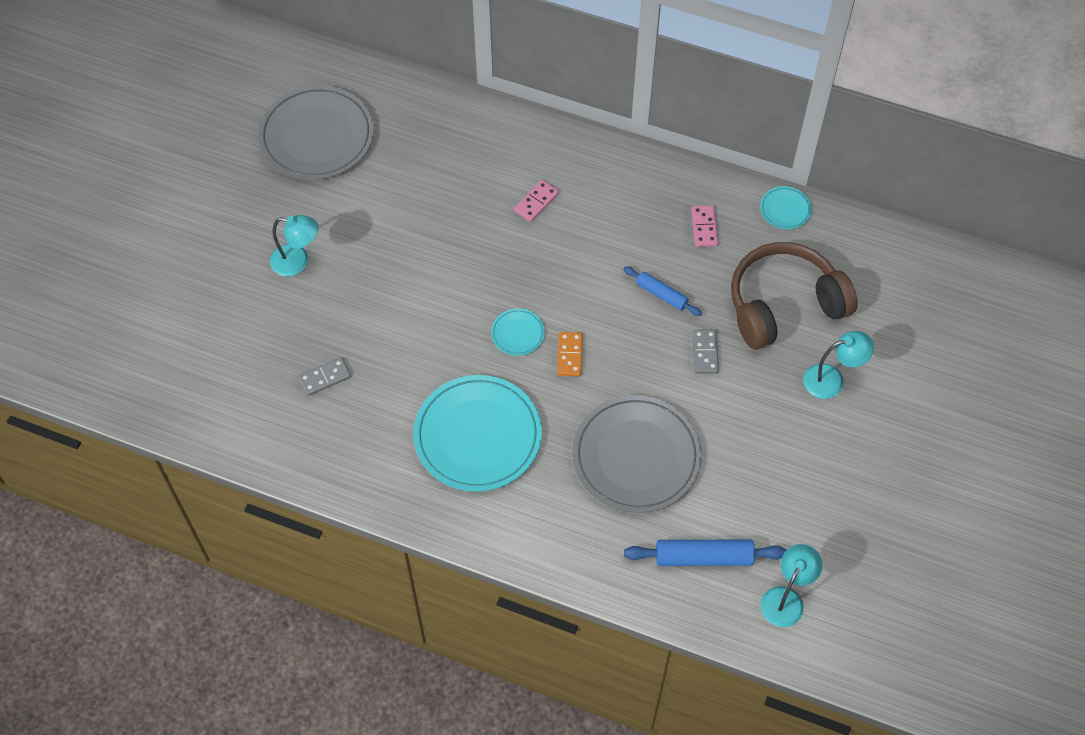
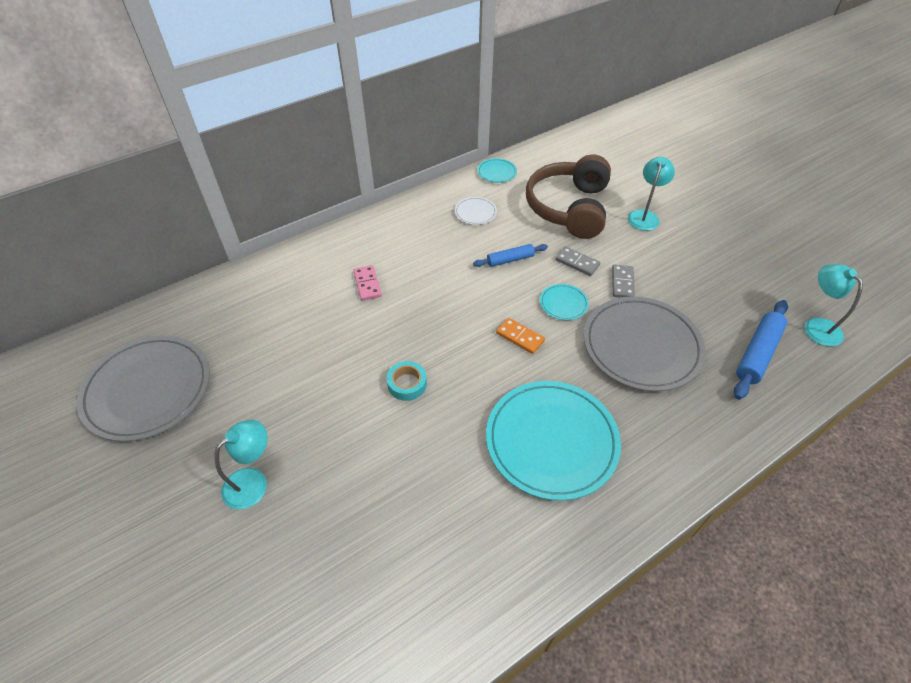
camera: 55 degrees left, 10 degrees down
grey domino [298,357,351,396] -> grey domino moved to [612,264,635,298]
turquoise plate [491,308,545,356] -> turquoise plate moved to [540,284,589,320]
pink domino [691,206,718,247] -> white plate [455,197,497,225]
none -> turquoise tape [387,361,427,401]

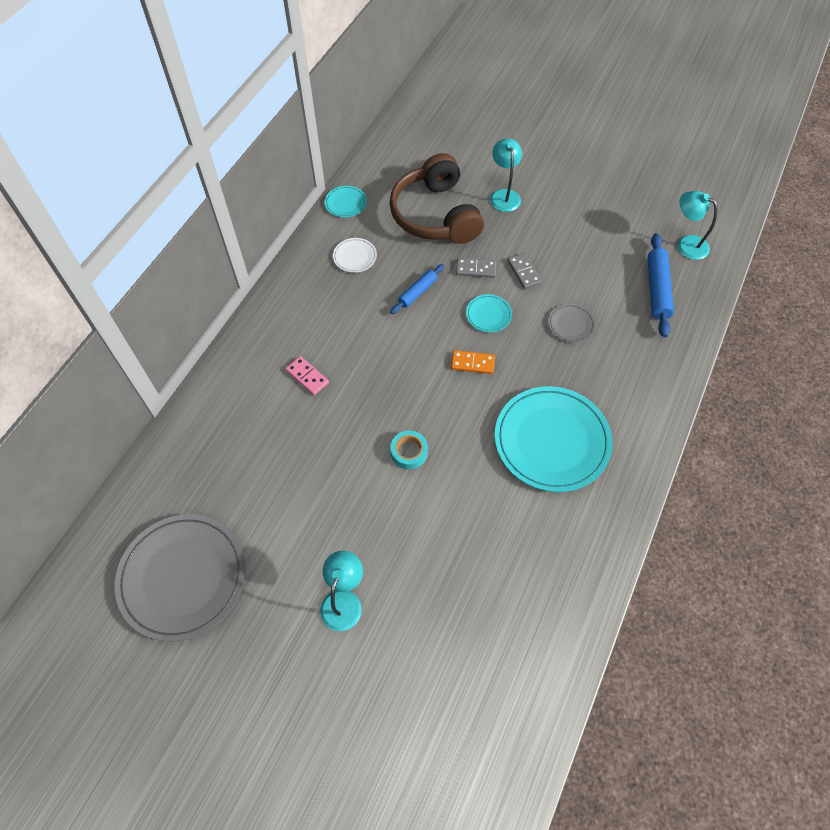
camera: 30 degrees left, 10 degrees up
grey plate [584,296,705,391] -> grey plate [548,304,595,342], size x0.43

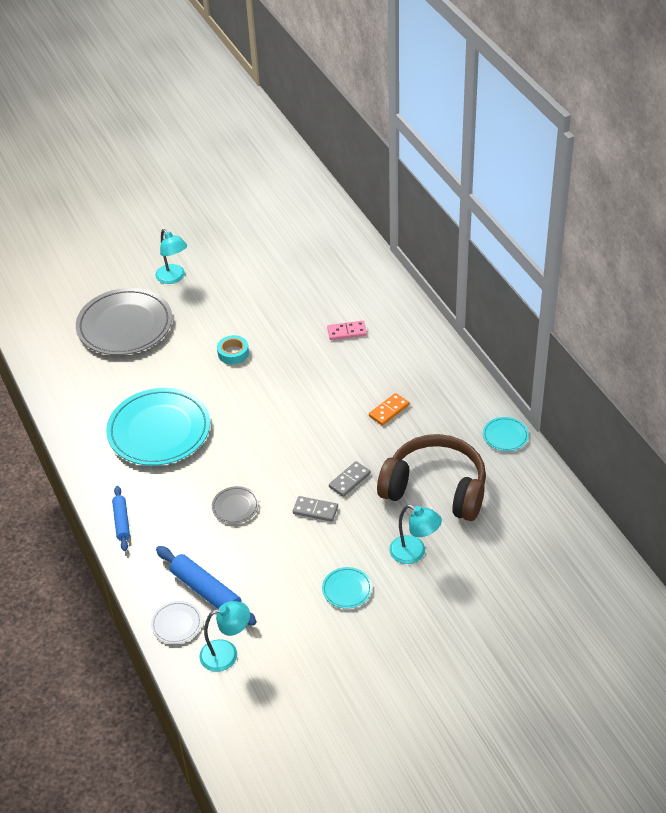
camera: 130 degrees right, 15 degrees down
grey plate [115,514,245,641] -> grey plate moved to [76,288,172,355]
white plate [333,238,377,273] -> white plate moved to [151,601,202,644]
blue rolling pin [391,264,444,314] -> blue rolling pin moved to [112,486,130,551]
orange domino [451,350,495,374] -> orange domino moved to [369,393,409,426]
turquoise plate [466,294,512,332] -> turquoise plate moved to [322,567,372,608]

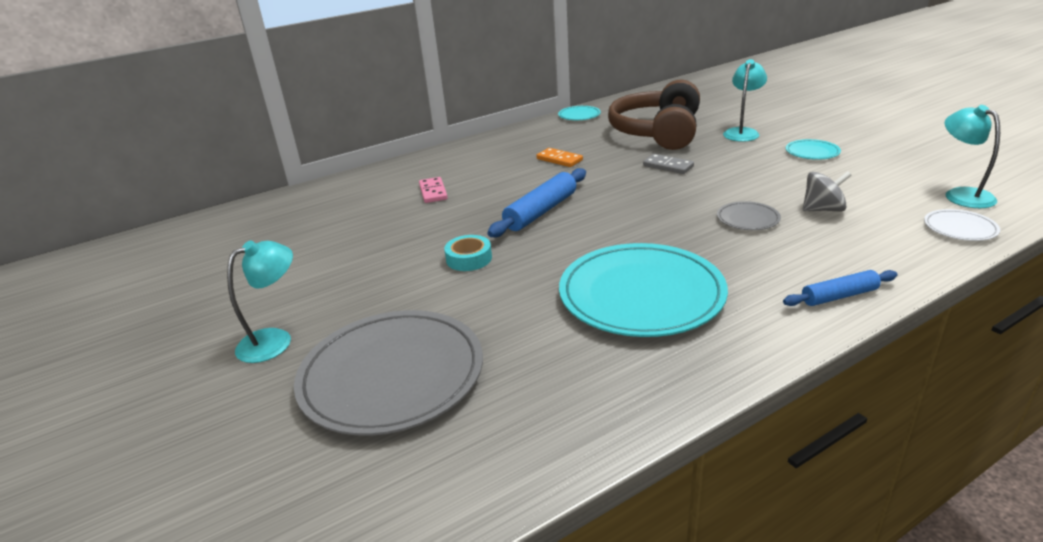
camera: 95 degrees left, 15 degrees down
blue rolling pin [156,546,257,625] -> blue rolling pin moved to [487,168,586,237]
grey domino [293,496,338,522] -> none
none -> grey spinning top [803,171,852,212]

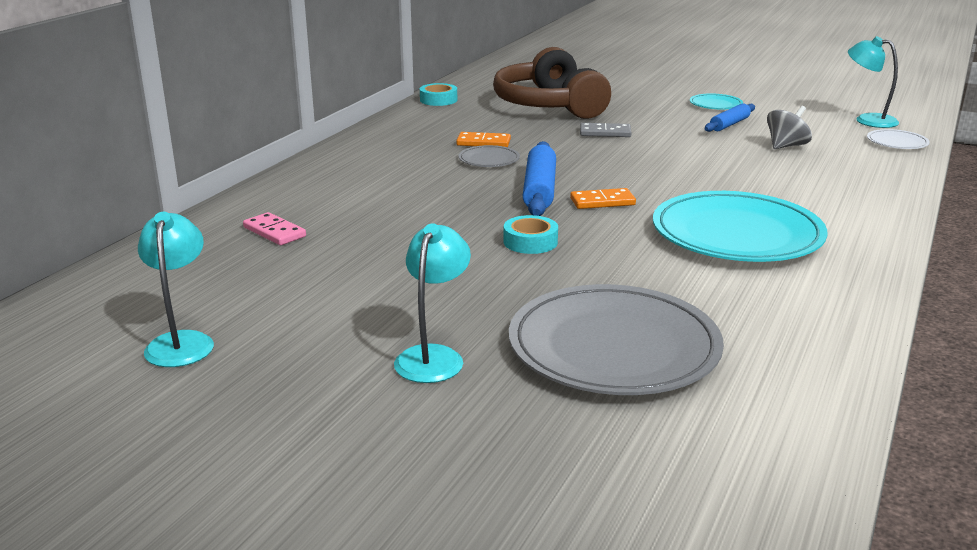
camera: 35 degrees left, 5 degrees down
pink domino [419,177,448,203] -> pink domino moved to [243,212,306,245]
turquoise plate [558,106,601,120] -> turquoise tape [420,83,457,106]
grey plate [717,201,781,230] -> grey plate moved to [458,145,520,167]
turquoise lamp [723,59,767,142] -> turquoise lamp moved to [138,212,214,367]
blue rolling pin [783,270,898,306] -> blue rolling pin moved to [705,103,755,132]
none -> orange domino [570,188,636,209]

